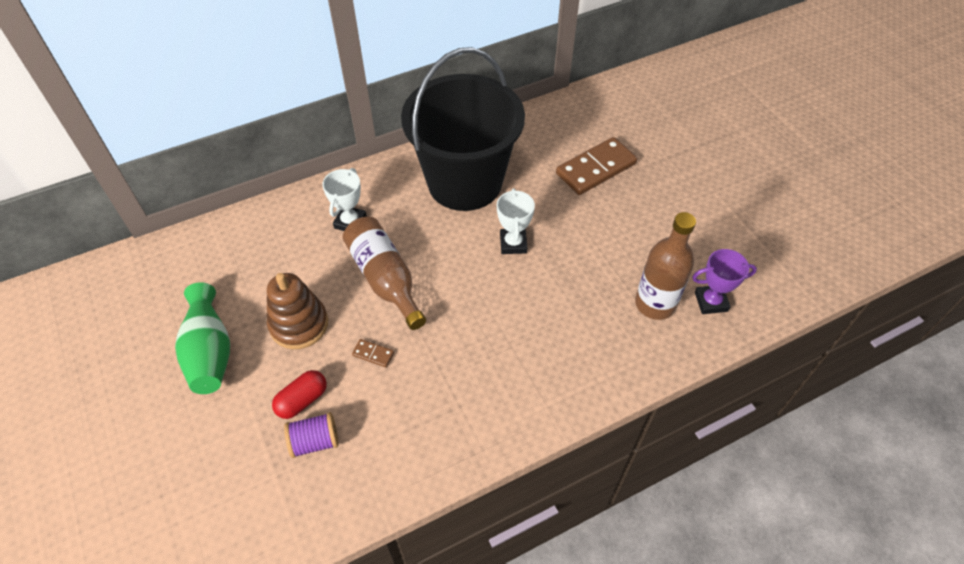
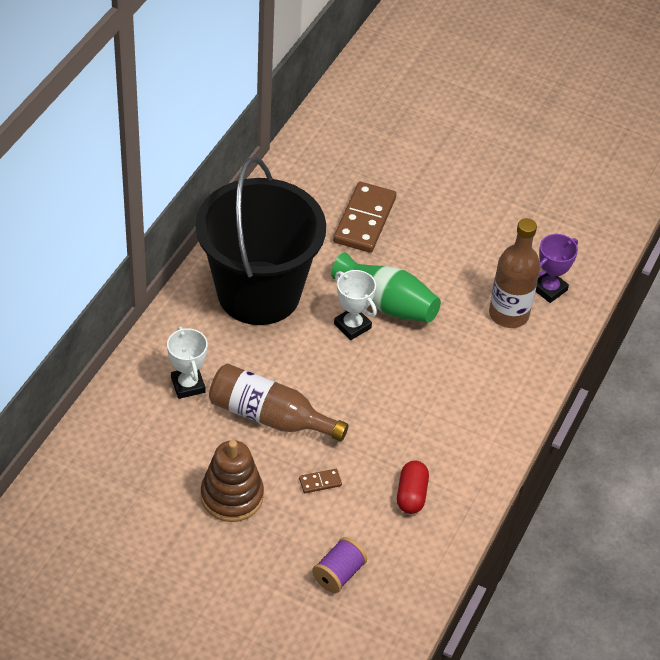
camera: 40 degrees left, 5 degrees down
green vase [175,282,230,394] -> green vase moved to [331,252,441,323]
red capsule [272,370,327,419] -> red capsule moved to [397,461,429,514]

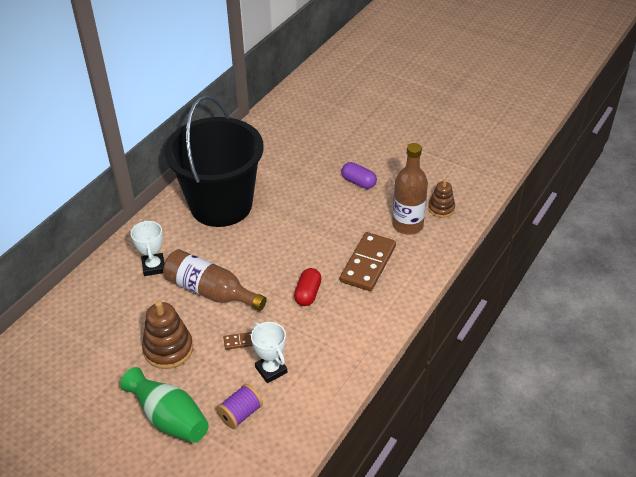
camera: 10 degrees right, 5 degrees down
green vase [331,252,441,323] -> green vase moved to [120,367,209,443]
brown domino [333,182,396,253] -> brown domino moved to [340,232,396,291]
white trophy [334,270,377,340] -> white trophy moved to [251,322,287,383]
red capsule [397,461,429,514] -> red capsule moved to [294,268,322,306]
purple trophy [535,234,578,303] -> brown stacking toy [428,179,455,218]
none -> purple capsule [341,162,377,189]

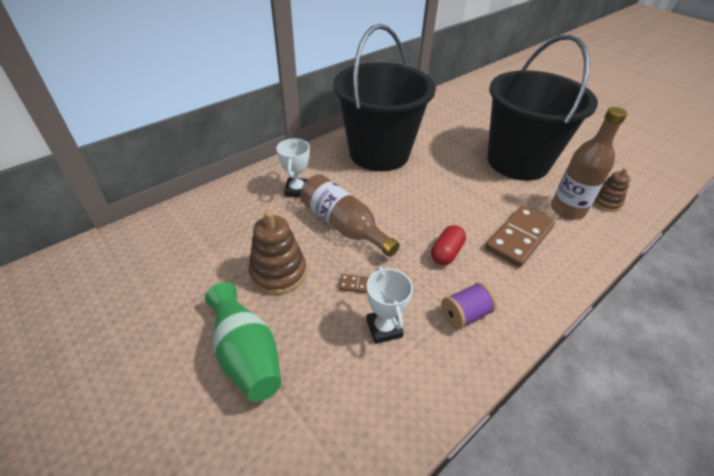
camera: 15 degrees right, 0 degrees up
purple spool [216,384,263,429] -> purple spool moved to [441,282,497,329]
purple capsule [341,162,377,189] -> black bucket [487,34,598,181]

